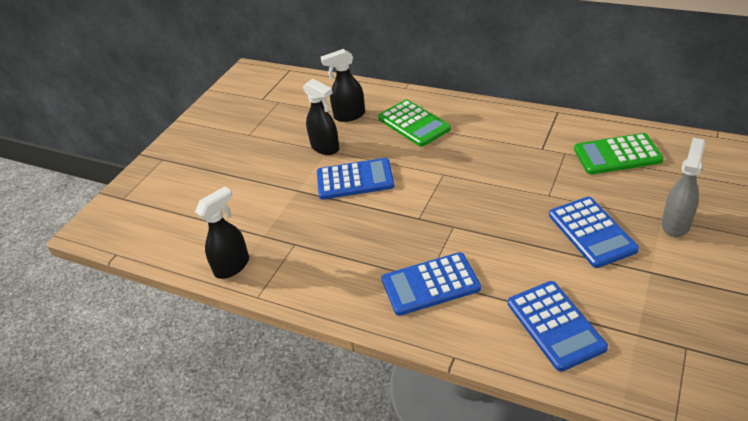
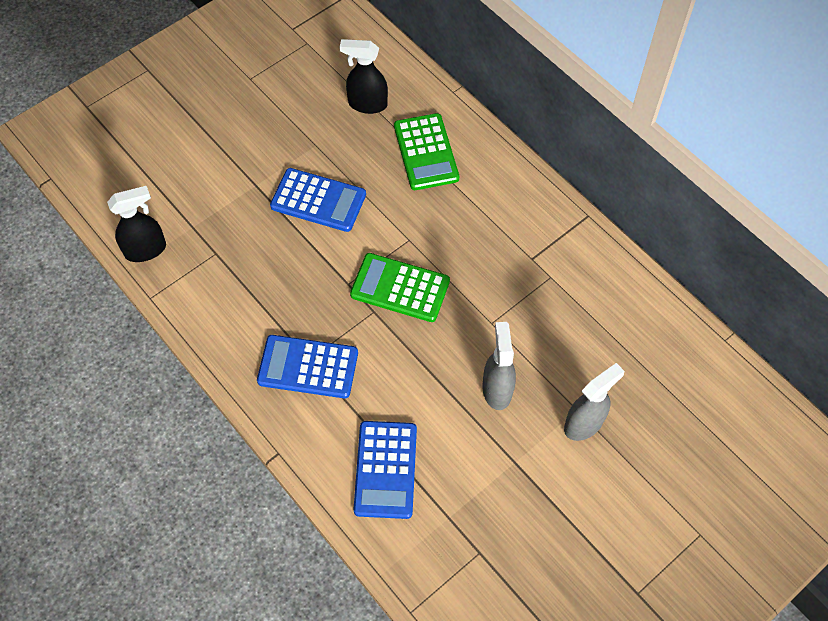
camera: 20 degrees right, 20 degrees up
black spray bottle [303,79,339,155] -> none
blue calculator [549,197,639,268] -> grey spray bottle [483,322,516,410]
green calculator [574,133,664,175] -> green calculator moved to [350,253,450,322]

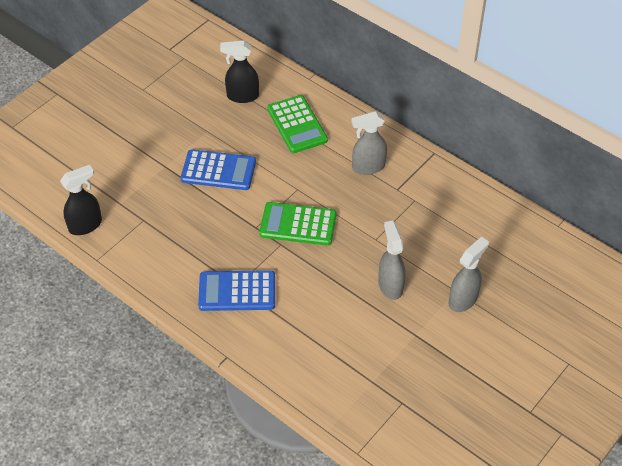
camera: 10 degrees left, 10 degrees down
blue calculator [354,421,417,519] -> none
none -> grey spray bottle [352,111,387,175]

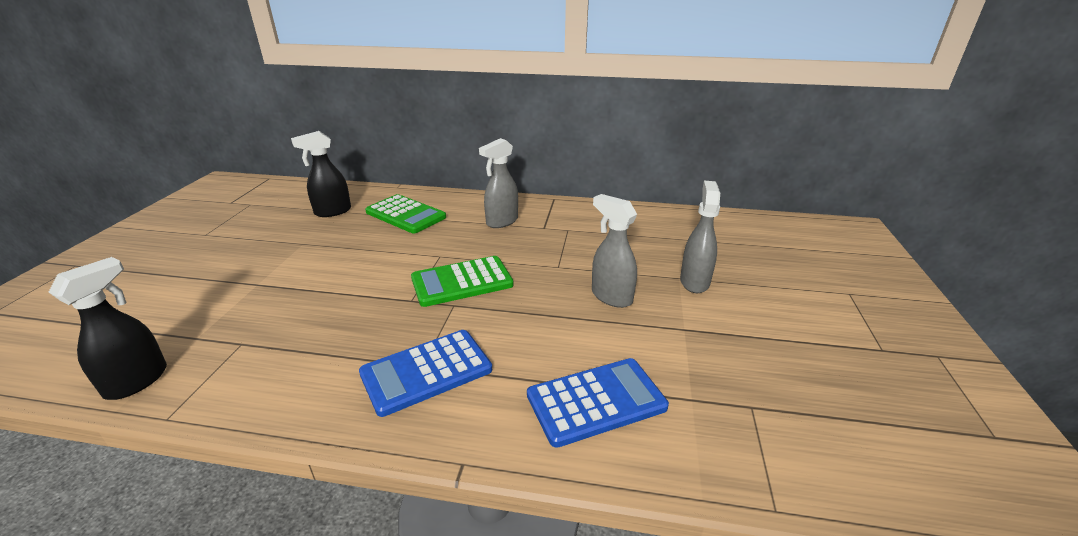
camera: 30 degrees left, 20 degrees down
blue calculator [181,149,256,190] -> blue calculator moved to [527,358,669,448]

